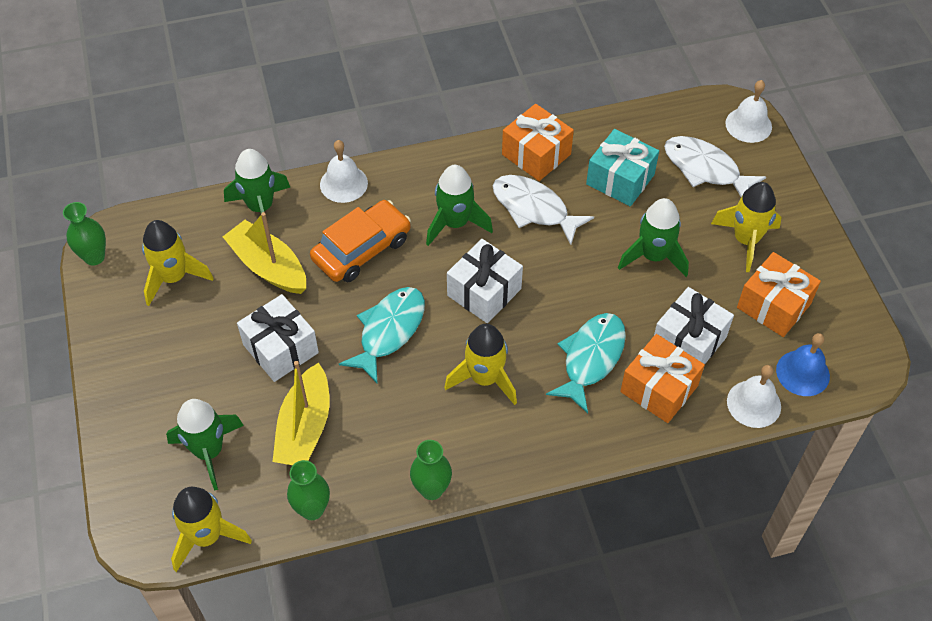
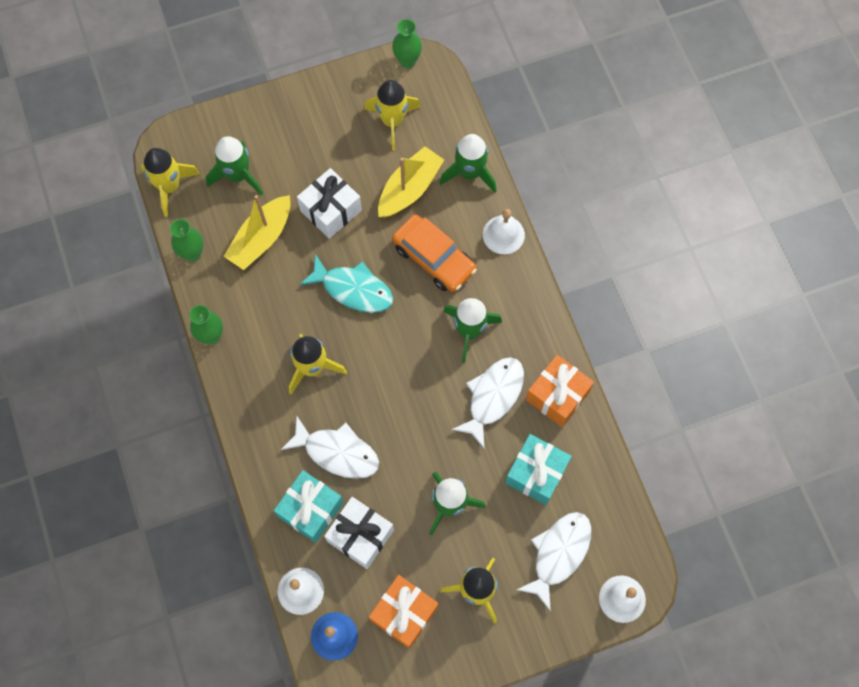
camera: 85 degrees right, 15 degrees up
yellow boat [272,361,330,465] -> yellow boat turned 60 degrees counterclockwise [224,195,291,270]
white gift [447,239,523,323] -> none
turquoise fish [546,313,626,413] -> white fish [281,416,379,479]
orange gift [620,334,705,423] -> turquoise gift [274,470,344,543]

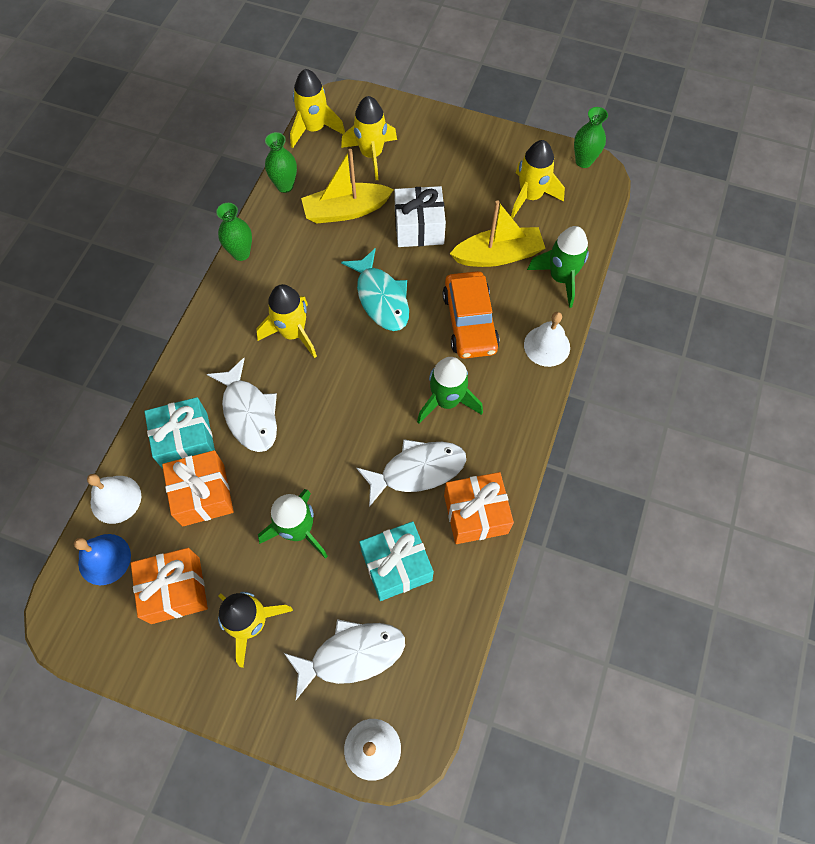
camera: 40 degrees right, 5 degrees down
green rocket [206,136,263,195] -> yellow rocket [341,96,397,180]
white gift [324,497,394,569] -> orange gift [162,450,234,527]

